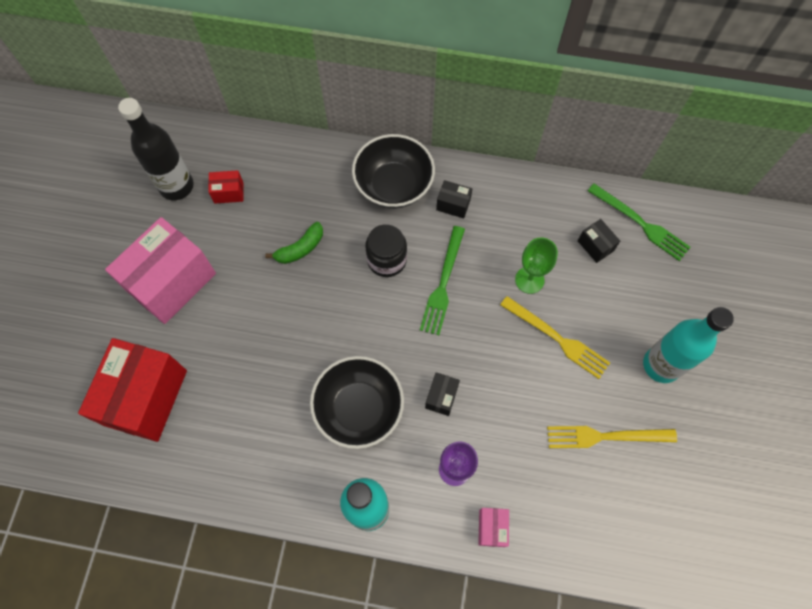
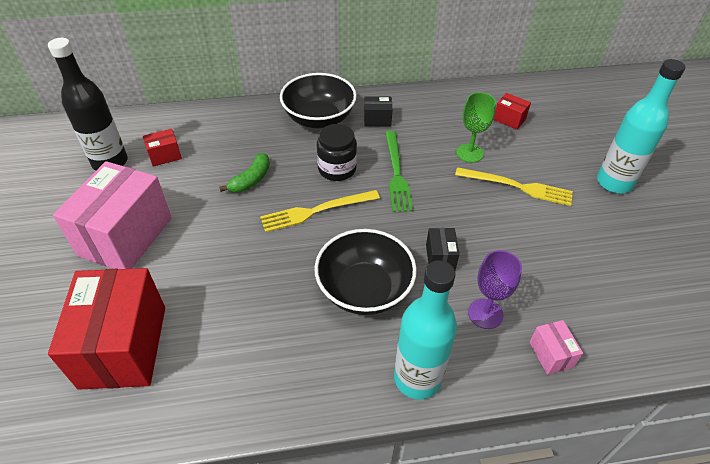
camera: 20 degrees left, 20 degrees down
yellow fork [547,426,677,448] -> yellow fork moved to [260,190,380,232]
black box [578,219,620,263] -> red box [493,93,531,130]
green fork [588,183,690,261] -> none

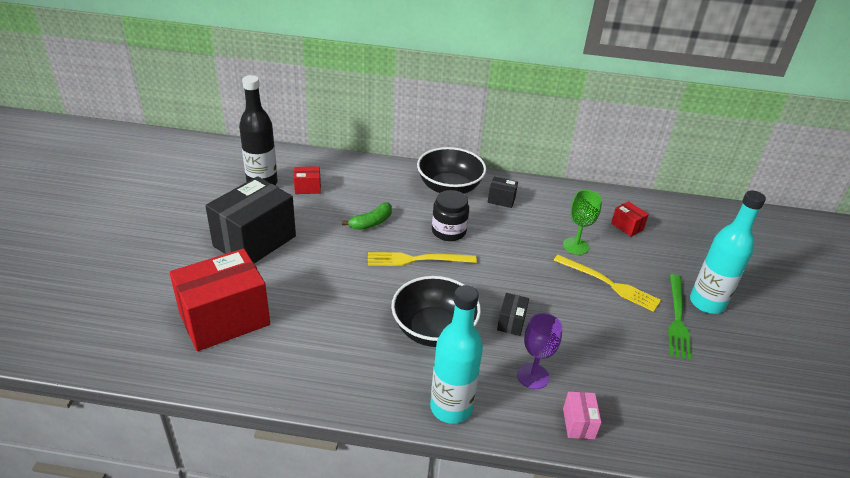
camera: 15 degrees right, 10 degrees down
red box [48,268,165,390] -> red box turned 45 degrees clockwise [170,248,270,351]
pink box [53,161,172,269] -> black box [205,176,296,263]
green fork [385,131,413,212] -> green fork moved to [668,274,691,360]

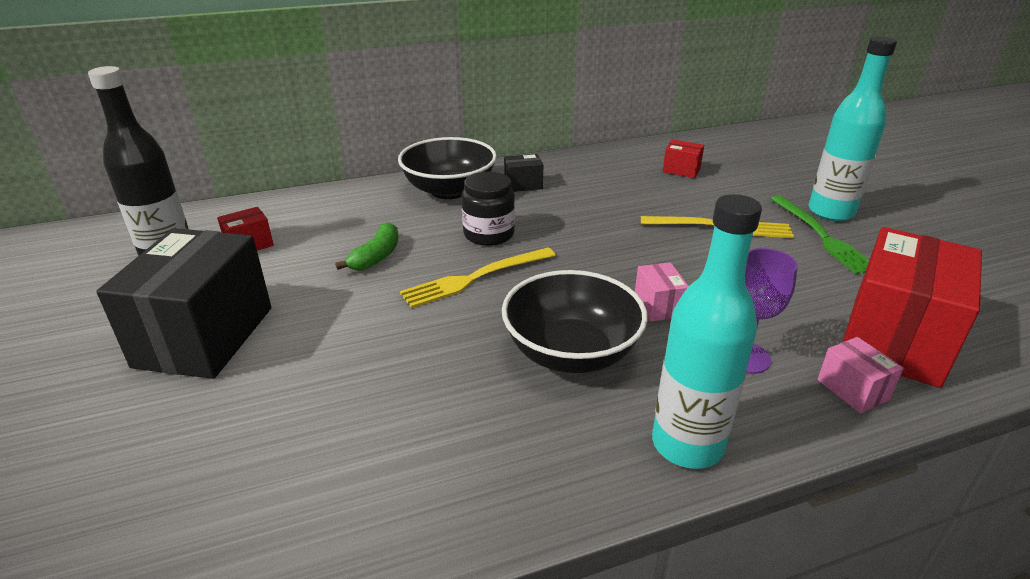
camera: 25 degrees left, 5 degrees down
red box [170,248,270,351] -> red box moved to [843,227,982,388]
black box [497,293,529,336] -> pink box [635,262,689,321]
green goblet [563,190,602,255] -> none

